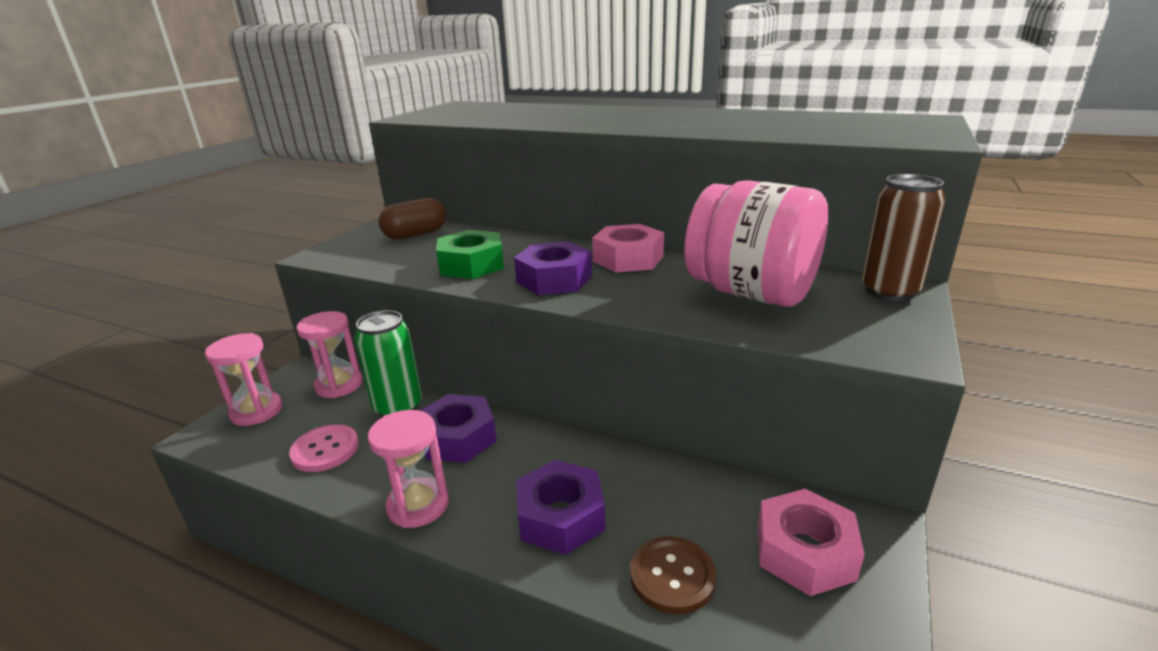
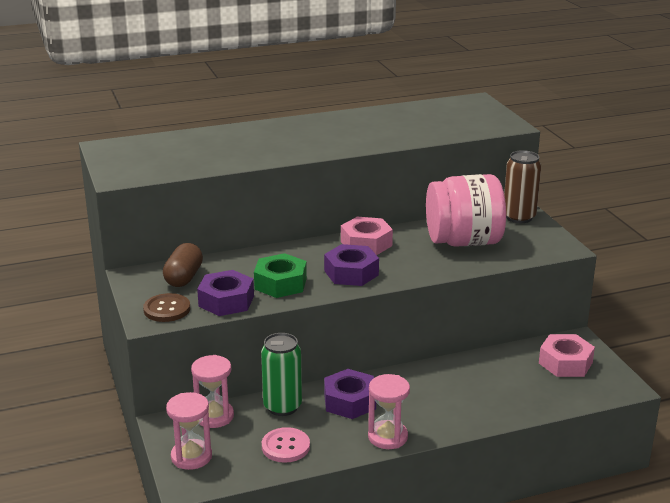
camera: 45 degrees left, 0 degrees up
purple nut [516,460,605,555] -> purple nut moved to [197,270,254,316]
brown button [630,536,716,614] -> brown button moved to [143,293,190,322]

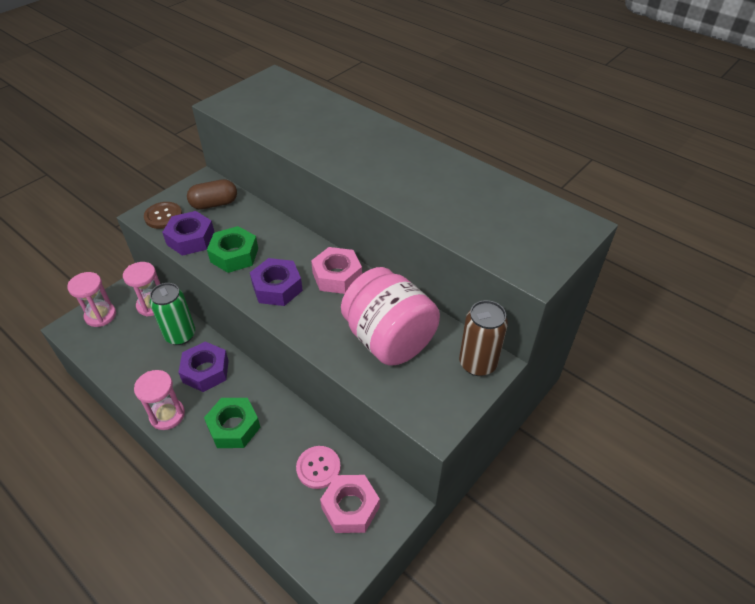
camera: 60 degrees right, 20 degrees up
pink button [262,427,310,463] -> pink button moved to [296,446,341,489]
none -> green nut [204,398,261,448]

